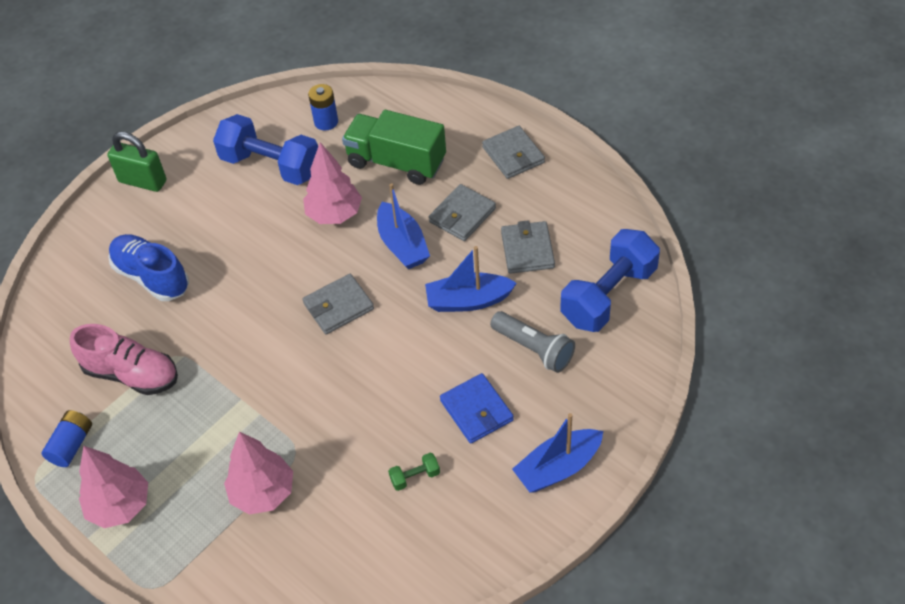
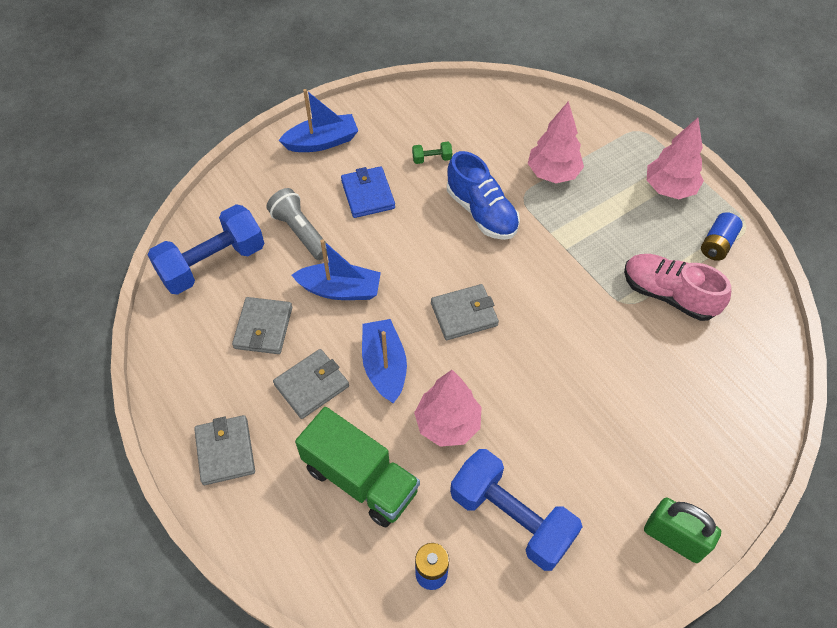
camera: 170 degrees left, 5 degrees up
blue shoe [108,234,189,301] -> blue shoe moved to [447,151,520,240]

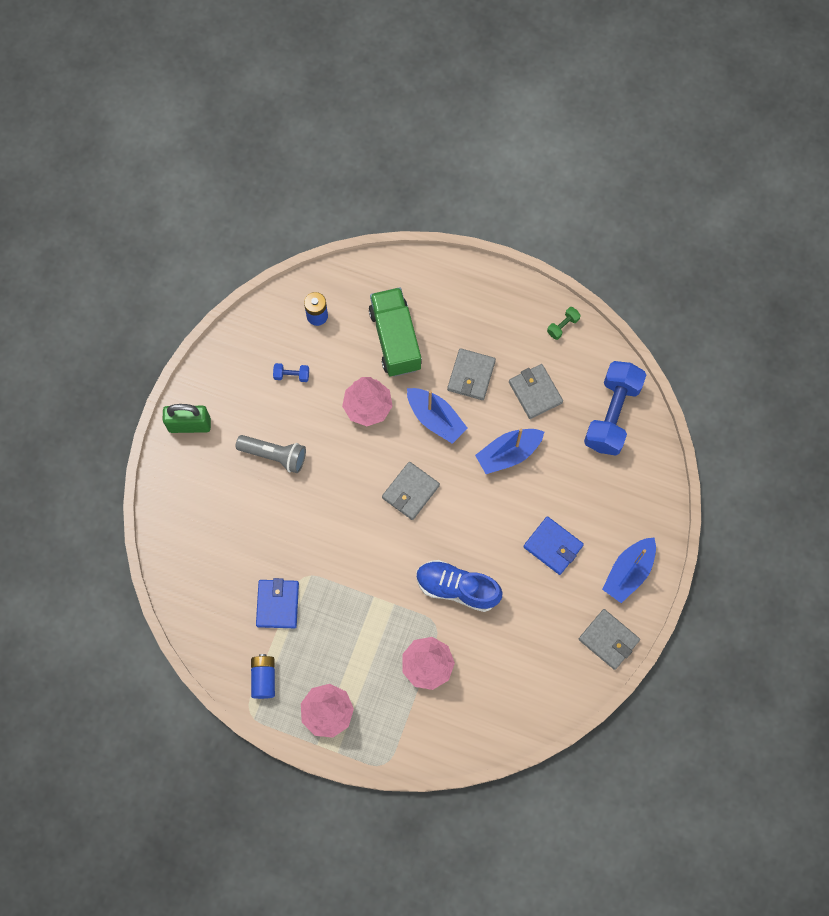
camera: 145 degrees right, 15 degrees up
grey wallet [194,415,255,485] -> grey wallet moved to [579,609,640,670]
grey flashlight [267,188,328,260] -> grey flashlight moved to [236,435,306,473]
green truck [295,407,420,527] -> green truck turned 75 degrees clockwise [369,287,422,377]
green dumbbell [412,142,452,164] -> green dumbbell moved to [547,307,581,340]
blue dumbbell [450,449,582,571] -> blue dumbbell [273,363,309,382], size x0.40
pink shoe [624,254,731,321] -> blue wallet [256,578,299,628]

